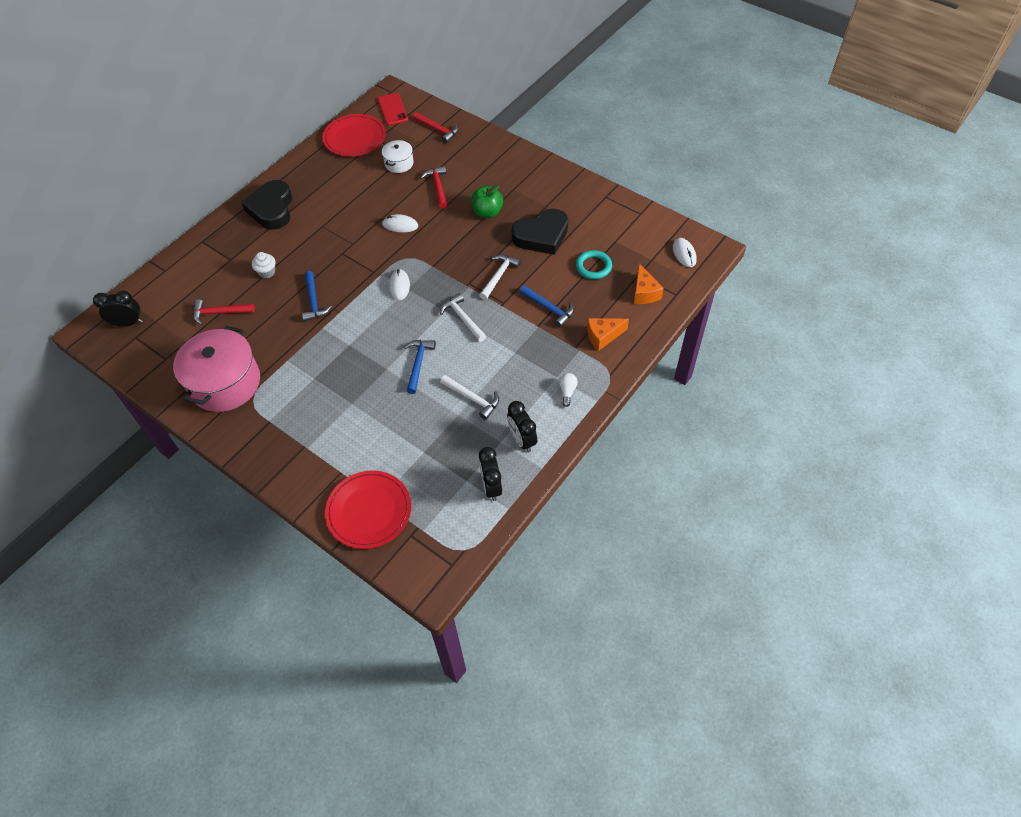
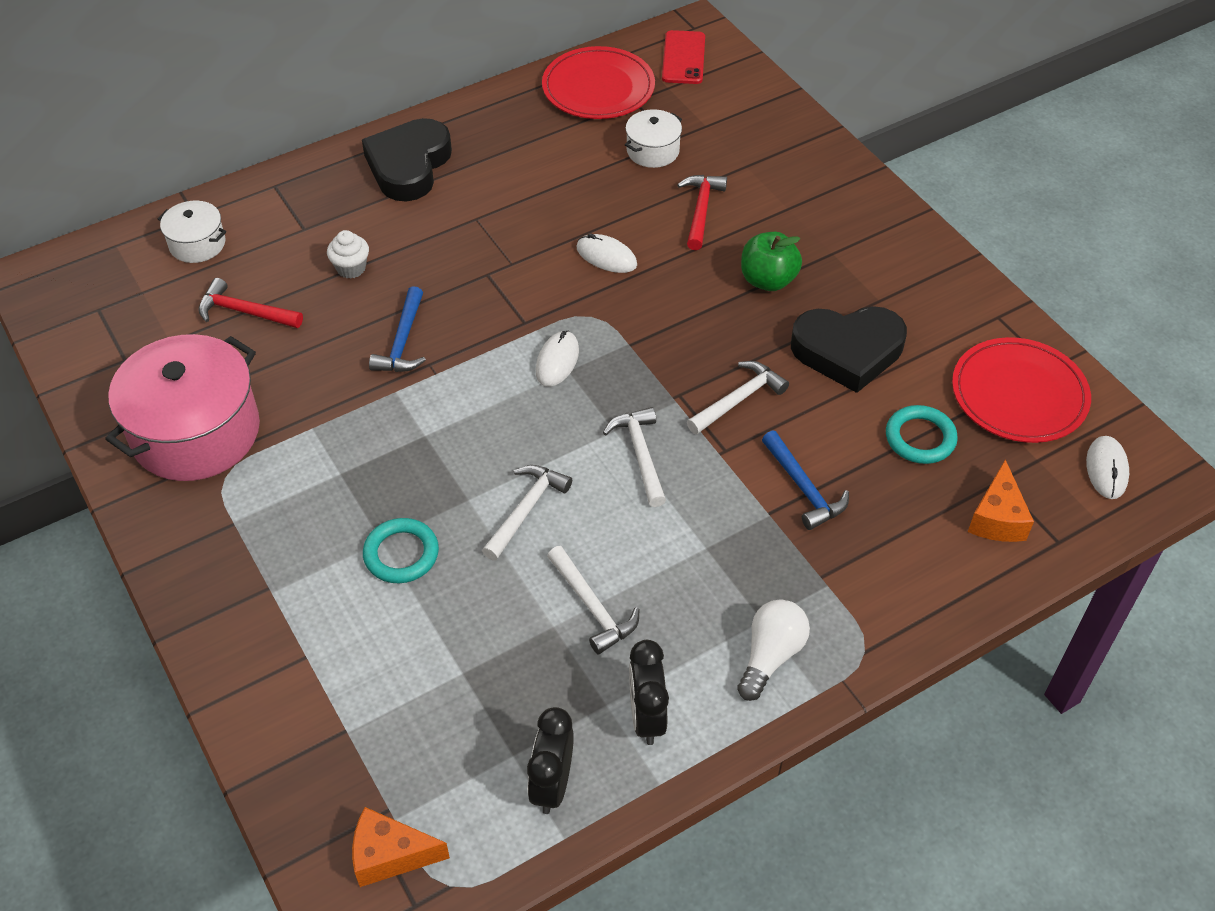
camera: 20 degrees right, 5 degrees down
black clock [93,291,143,327] -> none
red plate [325,471,411,549] -> red plate moved to [952,337,1091,443]
blue hammer [404,340,436,394] -> white hammer [482,465,572,561]
red hammer [413,112,458,143] -> none
white light bulb [559,373,578,407] -> white light bulb [737,599,810,701], size x1.58
orange cheese [587,318,629,351] -> orange cheese moved to [352,807,450,887]
none -> white pot [158,201,226,263]
none -> turquoise ring [363,518,439,583]

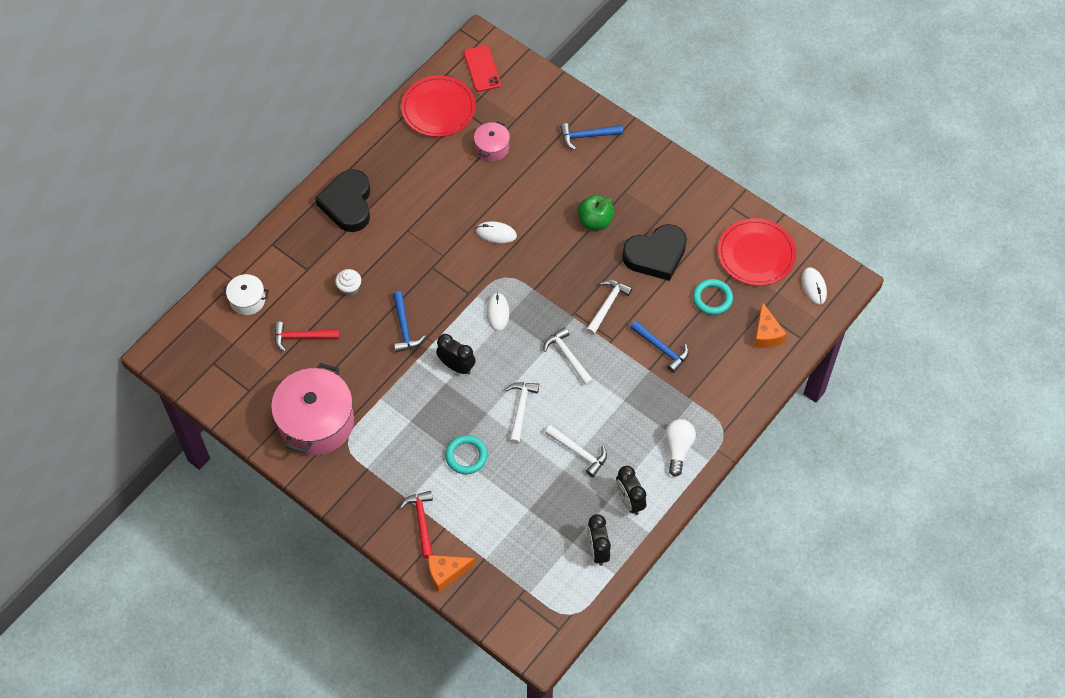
camera: 20 degrees left, 10 degrees up
orange cheese [352,807,450,887] -> orange cheese moved to [428,555,475,592]
white pot [625,109,682,168] -> pink pot [474,121,510,162]
red hammer [677,175,727,250] -> red hammer moved to [400,491,433,559]
none -> black clock [436,334,476,375]
none -> blue hammer [560,123,623,150]

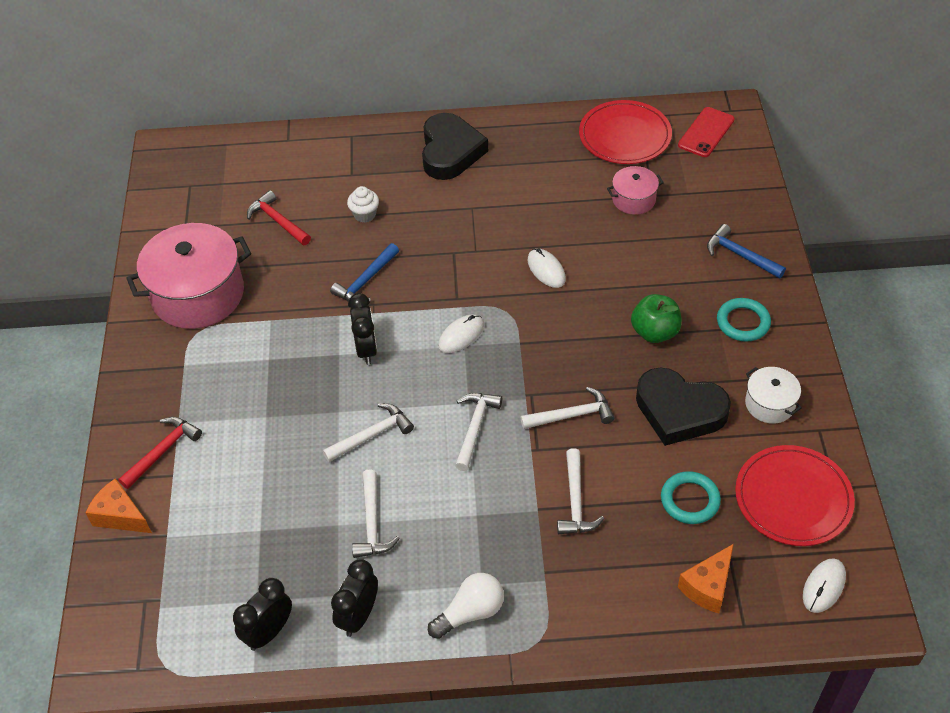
camera: 50 degrees right, 10 degrees down
white pot [222,274,269,315] -> white pot moved to [745,367,802,424]
black heart [315,169,370,232] -> black heart turned 135 degrees clockwise [422,113,488,180]
turquoise ring [445,435,488,474] -> turquoise ring moved to [717,298,771,342]
blue hammer [630,321,689,373] -> white hammer [557,448,604,534]

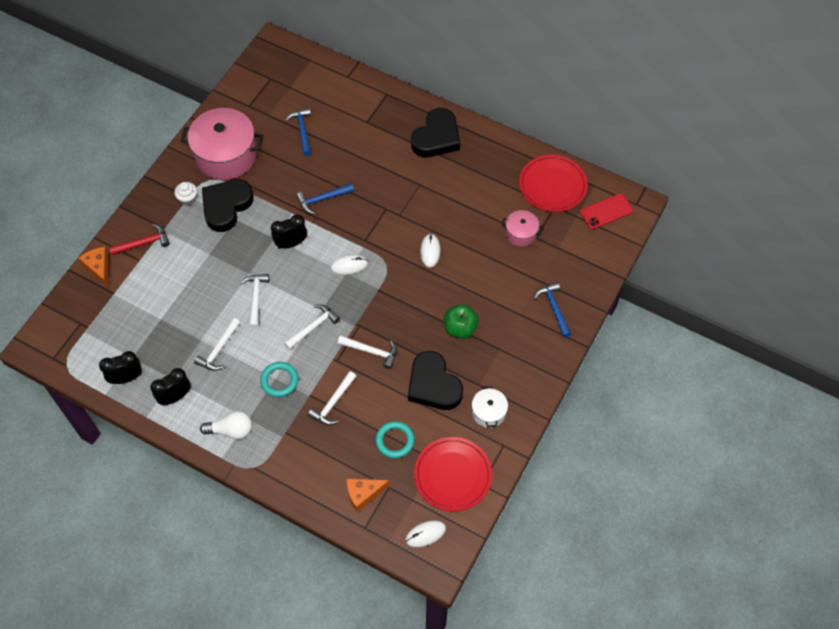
camera: 30 degrees right, 10 degrees up
red hammer [247,190,311,245] -> blue hammer [285,108,311,156]
white hammer [323,403,414,462] -> white hammer turned 90 degrees counterclockwise [240,274,269,328]
white cupcake [347,186,379,223] -> white cupcake moved to [174,182,197,206]
black clock [348,293,377,365] -> black clock turned 135 degrees counterclockwise [271,214,307,249]
turquoise ring [717,298,771,342] -> turquoise ring moved to [260,362,298,397]
none -> black heart [202,179,254,232]

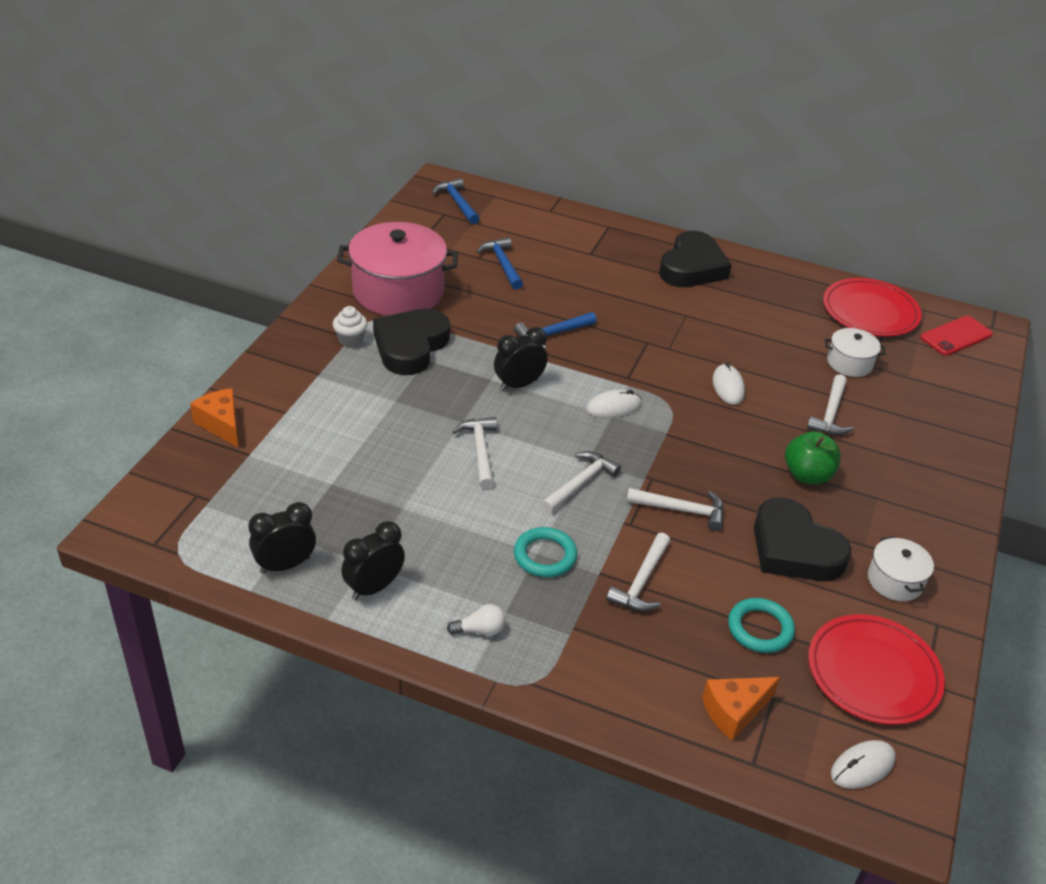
camera: 10 degrees left, 20 degrees down
red hammer [109,224,170,255] -> none
white hammer [194,318,240,371] -> white hammer moved to [807,374,854,435]
white light bulb [200,411,252,439] -> white light bulb [447,604,506,636], size x0.63
pink pot [502,210,543,247] -> white pot [825,328,886,377]
blue hammer [534,282,571,338] -> blue hammer moved to [432,178,480,224]

